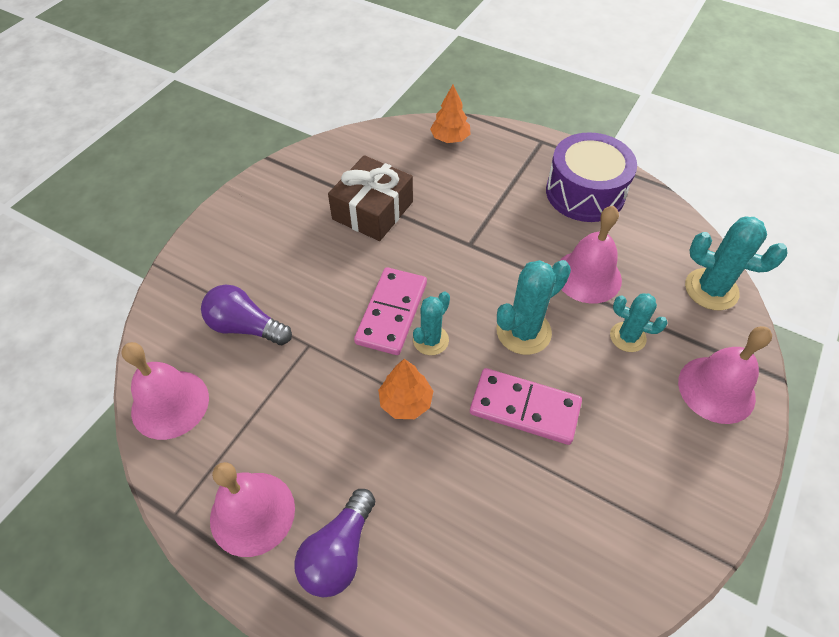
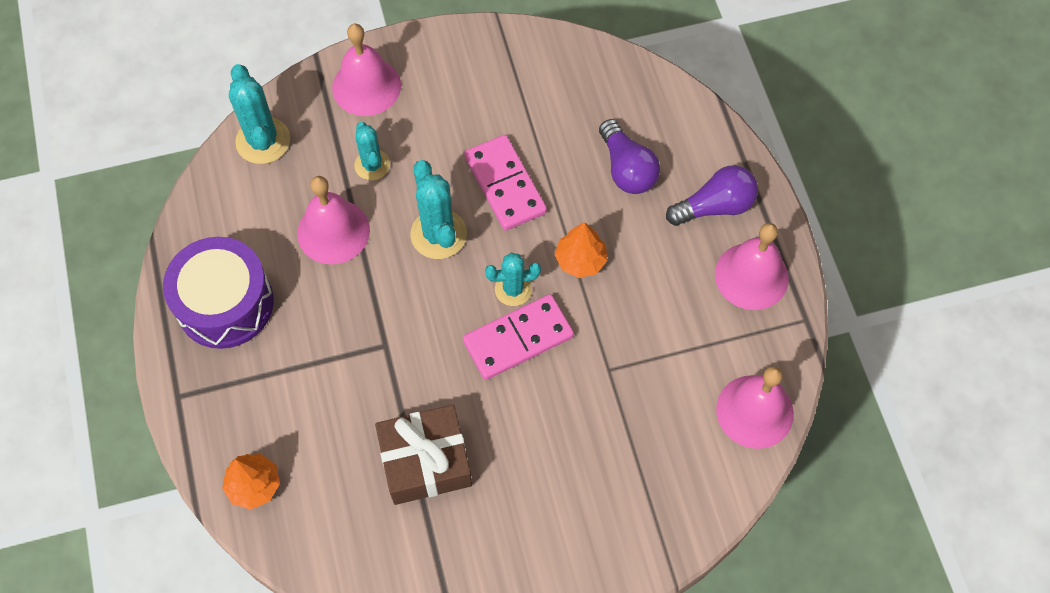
camera: 135 degrees left, 10 degrees up
purple light bulb [201,284,292,345] -> purple light bulb moved to [599,119,660,194]
turquoise cactus [496,260,571,355] -> turquoise cactus turned 60 degrees clockwise [410,160,467,259]

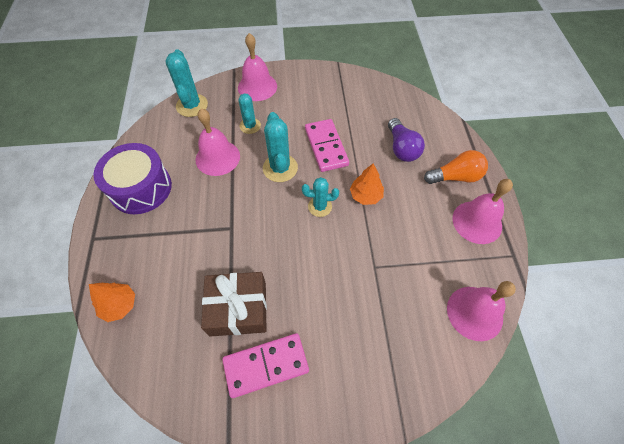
camera: 10 degrees right, 5 degrees down
pink domino [463,294,574,380] -> pink domino moved to [222,333,309,398]
purple light bulb [666,165,758,226] -> orange light bulb [424,150,488,184]

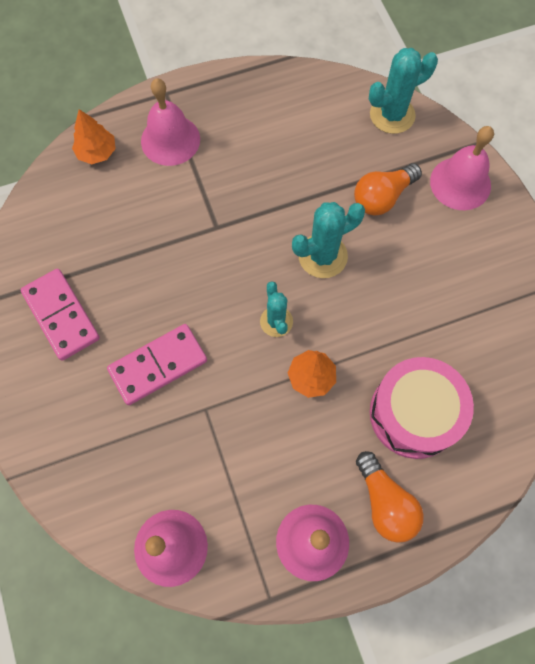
camera: 75 degrees right, 10 degrees up
purple drum [94,143,172,214] -> none
pink bell [196,108,240,176] -> pink bell moved to [141,78,200,166]
brown gift [201,272,267,337] -> none
turquoise cactus [238,93,261,134] -> orange light bulb [354,163,422,216]
pink domino [305,119,349,172] -> pink domino moved to [107,324,207,405]
purple light bulb [388,118,425,162] -> pink drum [370,357,474,459]

